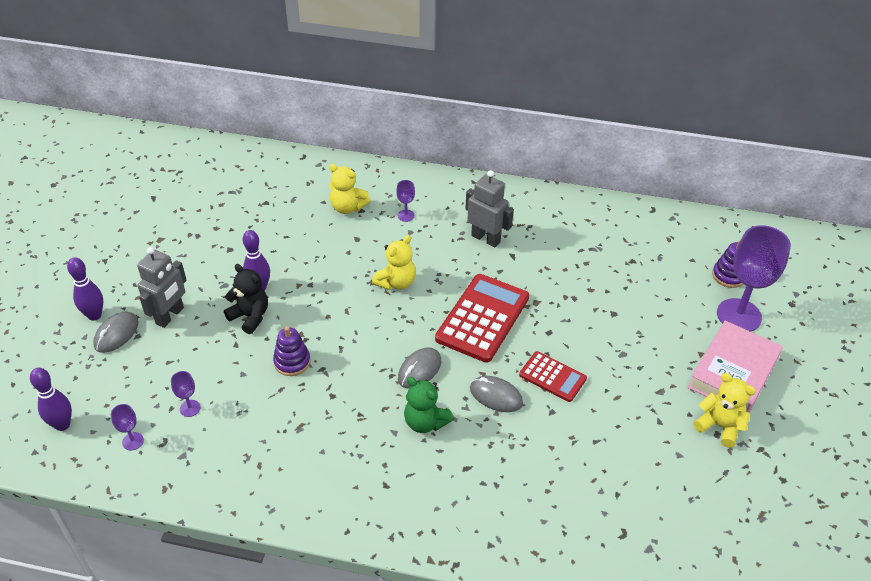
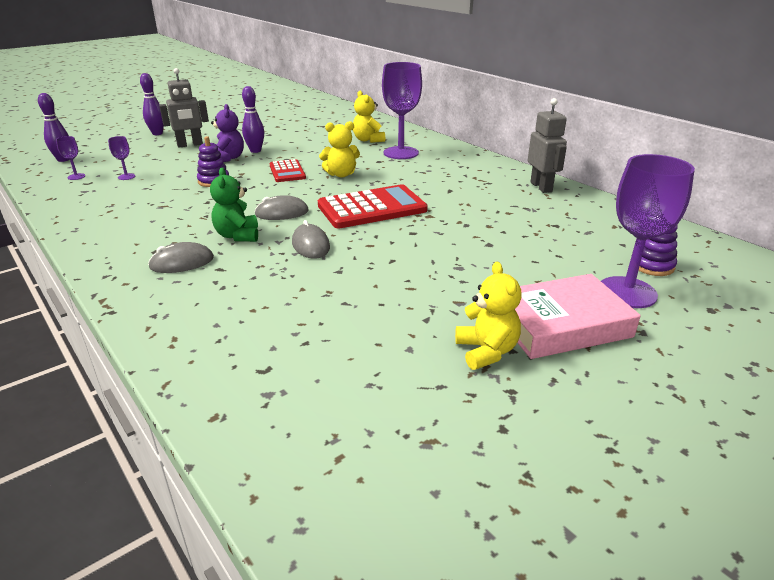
camera: 40 degrees right, 15 degrees down
grey mouse [93,312,138,353] -> grey mouse moved to [148,242,214,273]
black teddy bear [224,264,268,334] -> purple teddy bear [211,104,244,162]
purple goblet [396,180,415,222] -> purple goblet [382,62,422,159], size x2.36
grey robot [465,170,514,248] -> grey robot moved to [528,98,567,193]
red calculator [519,351,587,402] -> red calculator moved to [269,159,306,182]

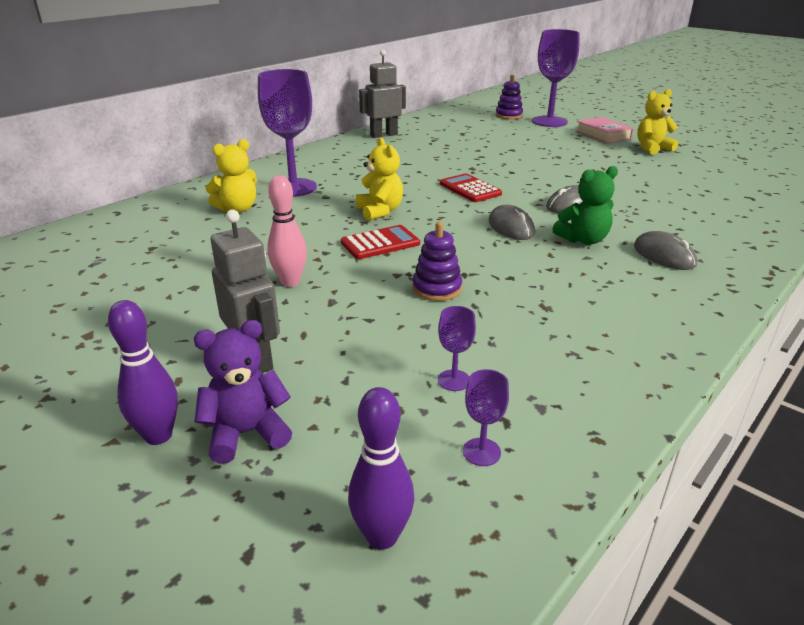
camera: 100 degrees left, 0 degrees up
purple teddy bear [211,104,244,162] -> purple teddy bear moved to [194,320,292,464]
purple bowling pin [242,86,264,153] -> pink bowling pin [267,175,307,287]
red calculator [318,184,428,228] -> red calculator [440,174,502,202], size x0.57
pink book [515,274,641,359] -> pink book [576,117,634,143], size x0.65

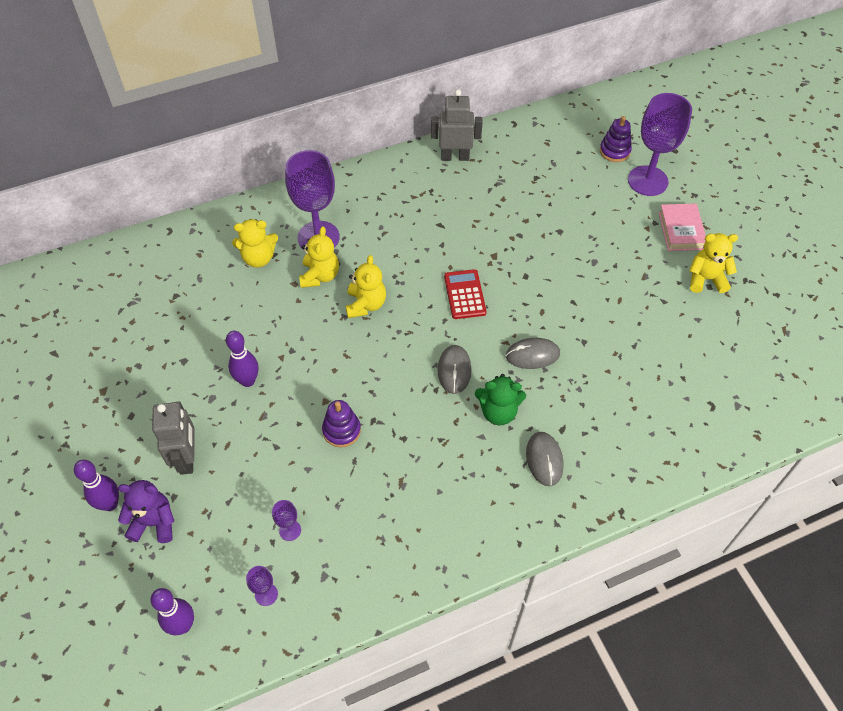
camera: 25 degrees right, 25 degrees up
pink bowling pin [267,175,307,287] -> purple bowling pin [226,331,259,387]
red calculator [341,225,420,259] -> none
none -> yellow teddy bear [299,226,339,288]

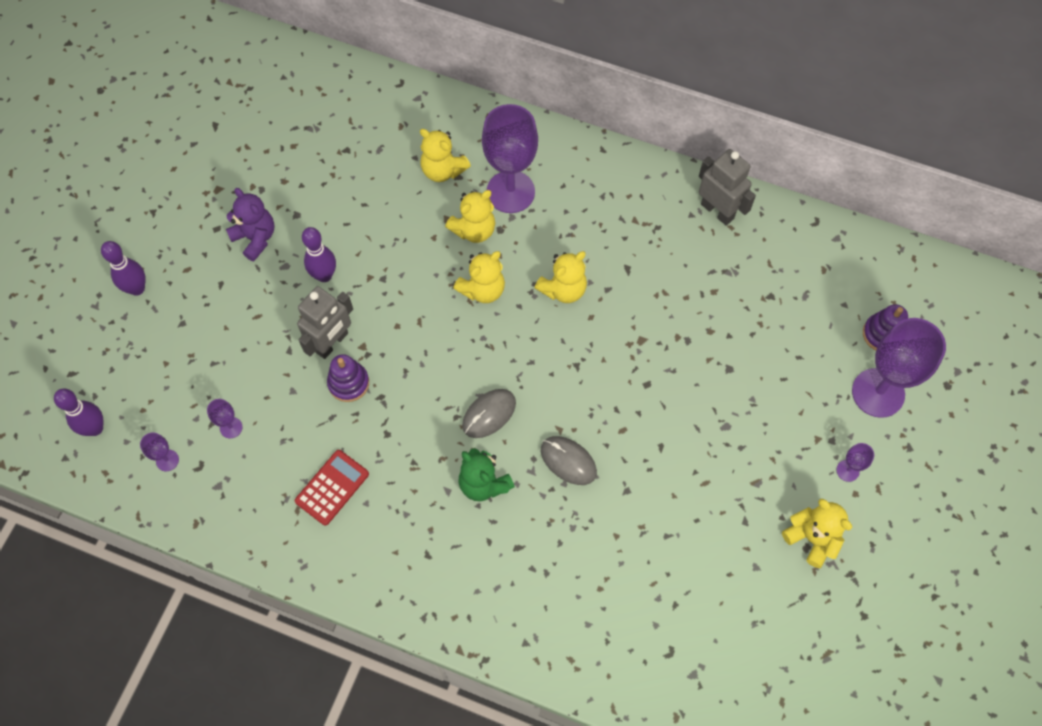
camera: 45 degrees right, 10 degrees up
purple teddy bear [118,480,174,543] -> purple teddy bear moved to [226,188,274,261]
grey robot [152,401,195,475] -> grey robot moved to [297,286,353,359]
red calculator [444,269,486,319] -> red calculator moved to [295,450,369,526]
grey mouse [526,432,564,486] -> none
pink book [658,203,706,251] -> purple goblet [837,443,874,482]
none -> yellow teddy bear [534,251,587,303]

